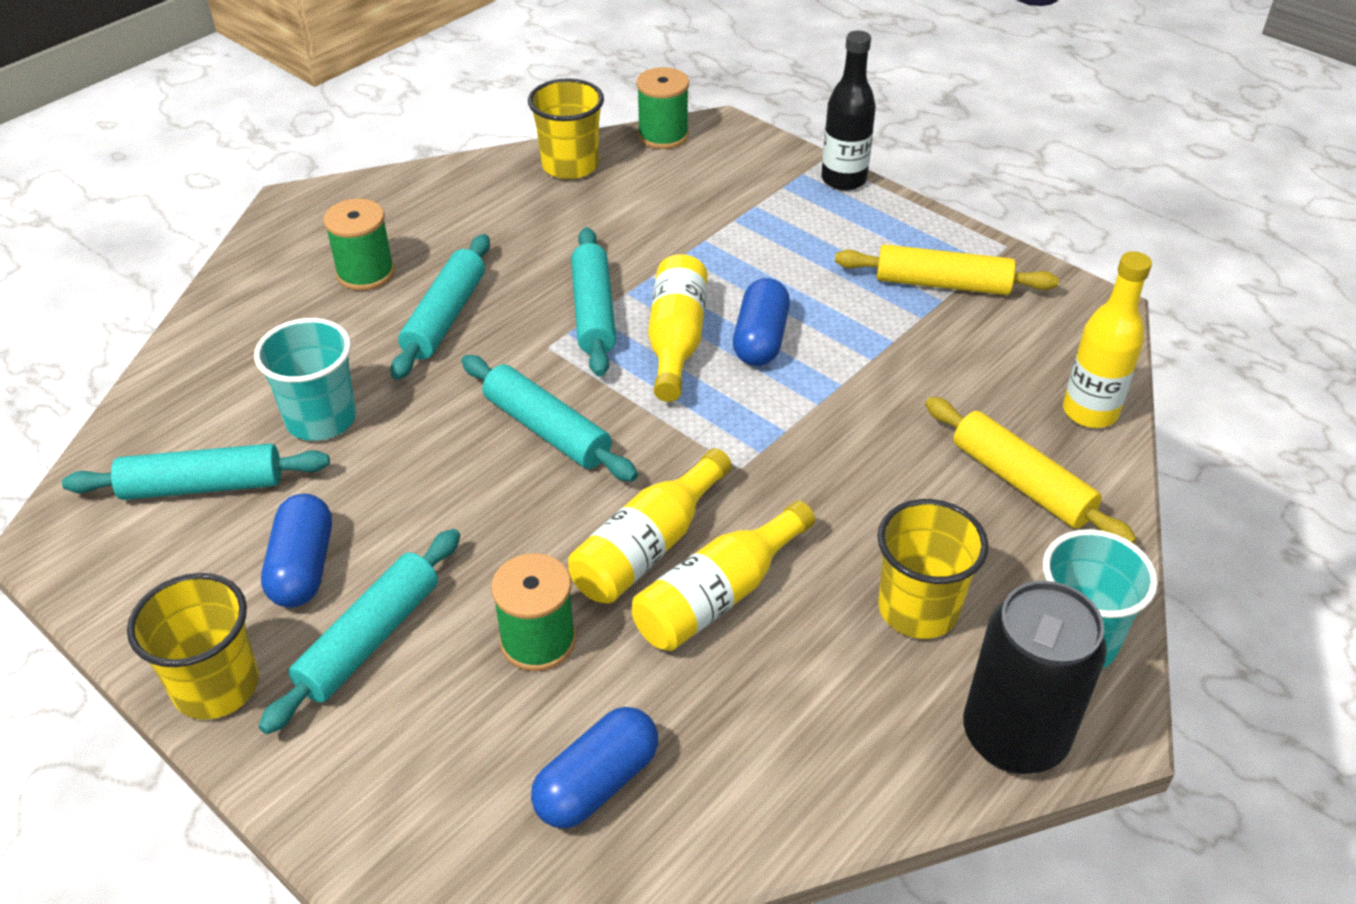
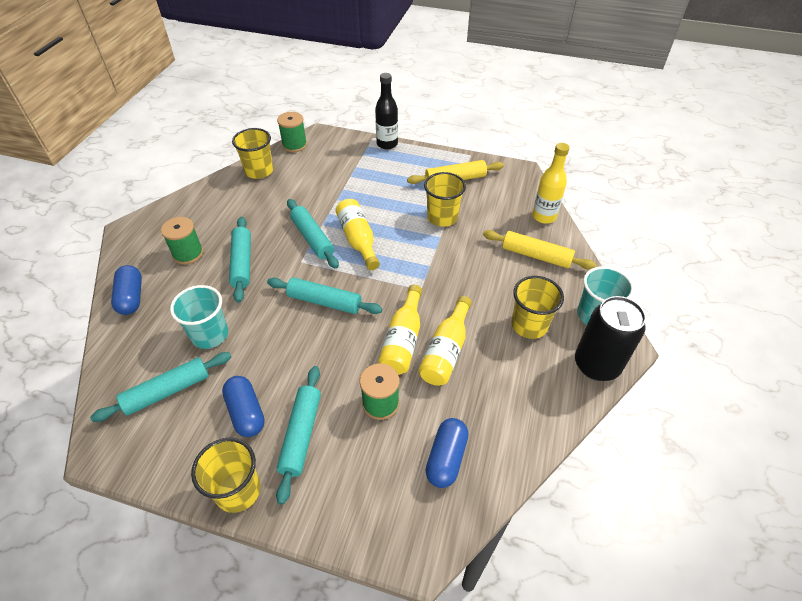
camera: 25 degrees left, 5 degrees up
blue capsule [733,278,790,366] -> blue capsule moved to [111,265,142,315]
none -> yellow cup [424,172,466,227]

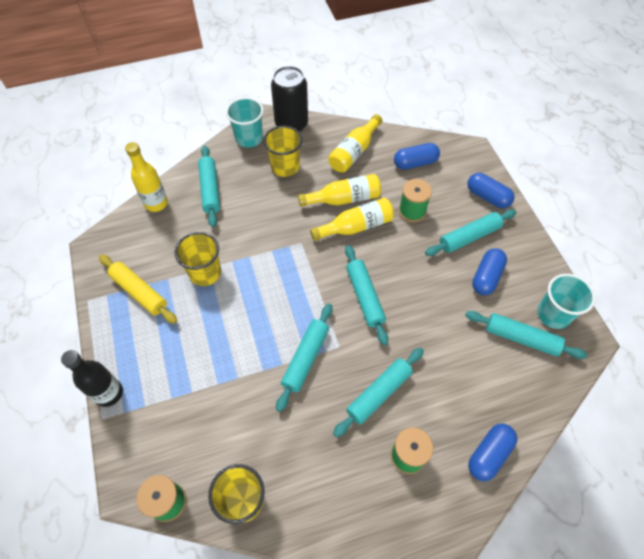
camera: 125 degrees left, 10 degrees up
turquoise cup [170,285,228,349] -> turquoise cup moved to [537,274,595,329]
yellow cup [191,438,261,513] -> none
yellow bottle [336,199,380,270] -> yellow bottle moved to [328,114,382,173]
yellow rolling pin [483,230,596,270] -> turquoise rolling pin [198,146,220,227]
none -> blue capsule [467,173,515,208]

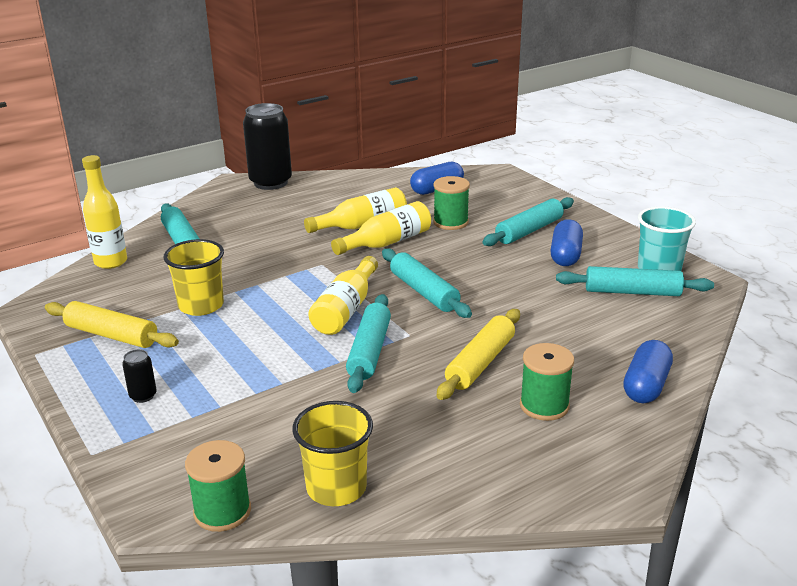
camera: 15 degrees left, 30 degrees down
black bottle [61,350,123,407] -> none
turquoise cup [226,97,264,148] -> none
yellow cup [263,126,303,177] -> none
yellow bottle [328,114,382,173] -> yellow bottle moved to [308,256,378,335]
turquoise rolling pin [333,348,424,437] -> yellow rolling pin [437,309,520,400]
blue capsule [467,173,515,208] -> none
none -> black can [122,349,157,403]

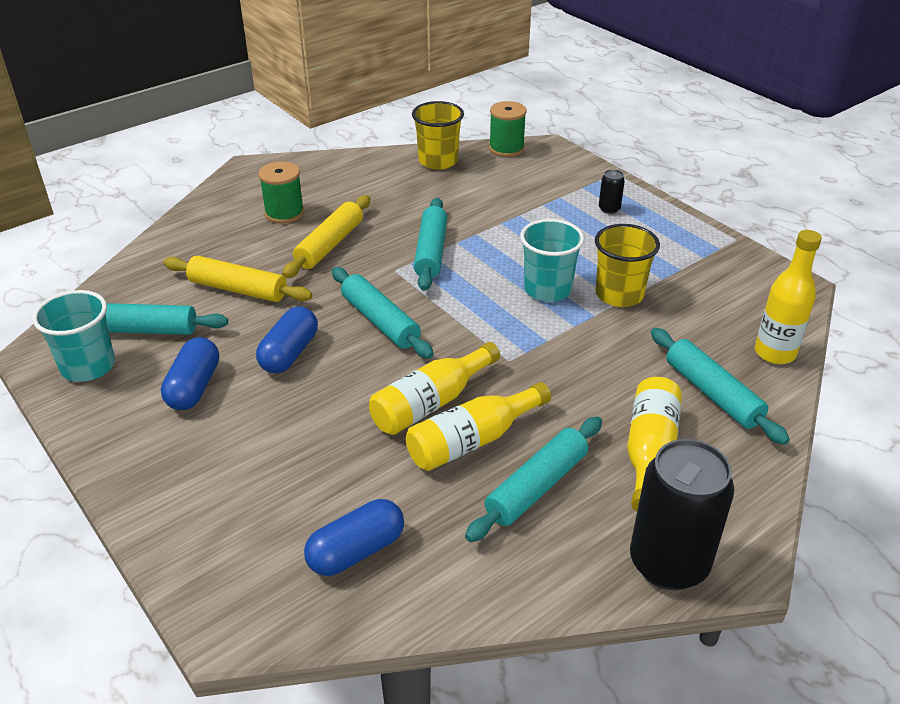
camera: 175 degrees right, 10 degrees up
yellow rolling pin [45,301,179,348] -> yellow rolling pin moved to [163,256,312,302]
yellow bottle [308,256,378,335] -> yellow bottle moved to [627,377,682,511]
green spool [433,176,470,230] -> none
turquoise rolling pin [482,197,574,246] -> turquoise rolling pin moved to [465,416,602,542]
blue capsule [623,340,673,403] -> blue capsule moved to [256,306,318,373]
none -> turquoise cup [520,219,585,302]

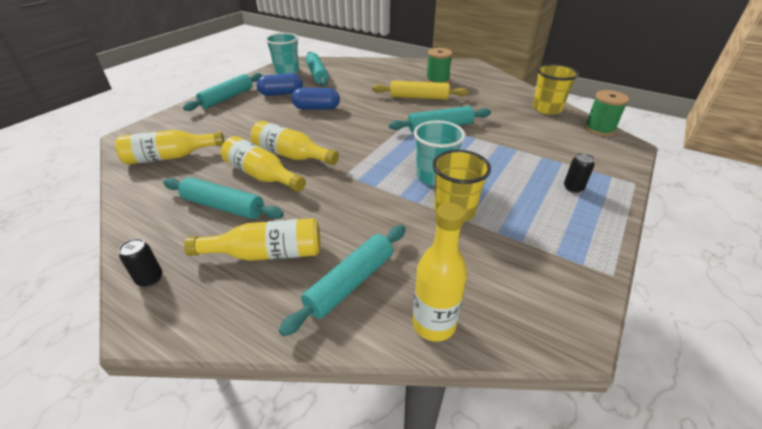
camera: 70 degrees right, 0 degrees up
yellow rolling pin [163,256,312,302] -> none
blue capsule [304,499,404,576] -> yellow bottle [115,130,224,165]
turquoise rolling pin [332,267,434,359] -> turquoise rolling pin moved to [183,73,262,111]
black can [630,439,734,590] -> black can [119,238,163,287], size x0.43

